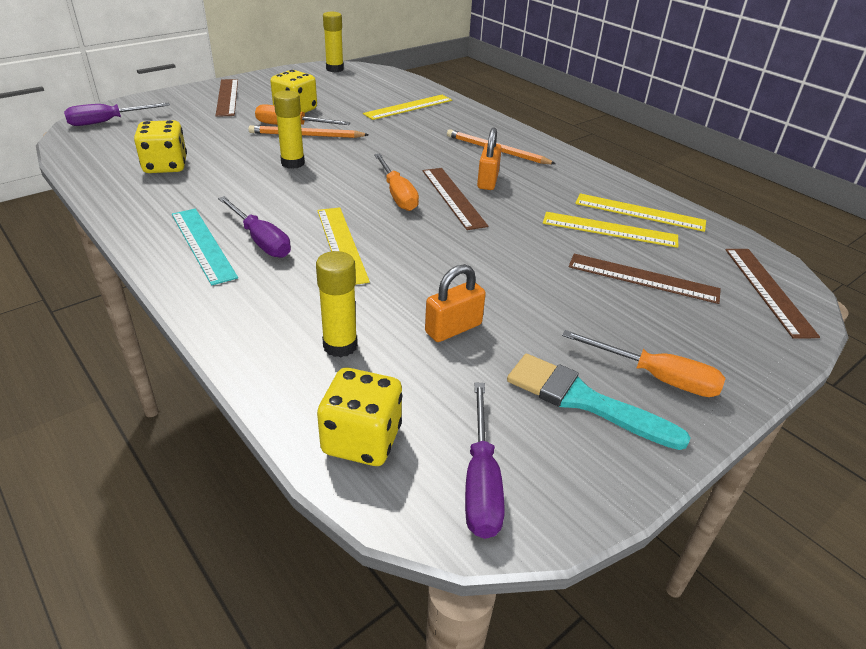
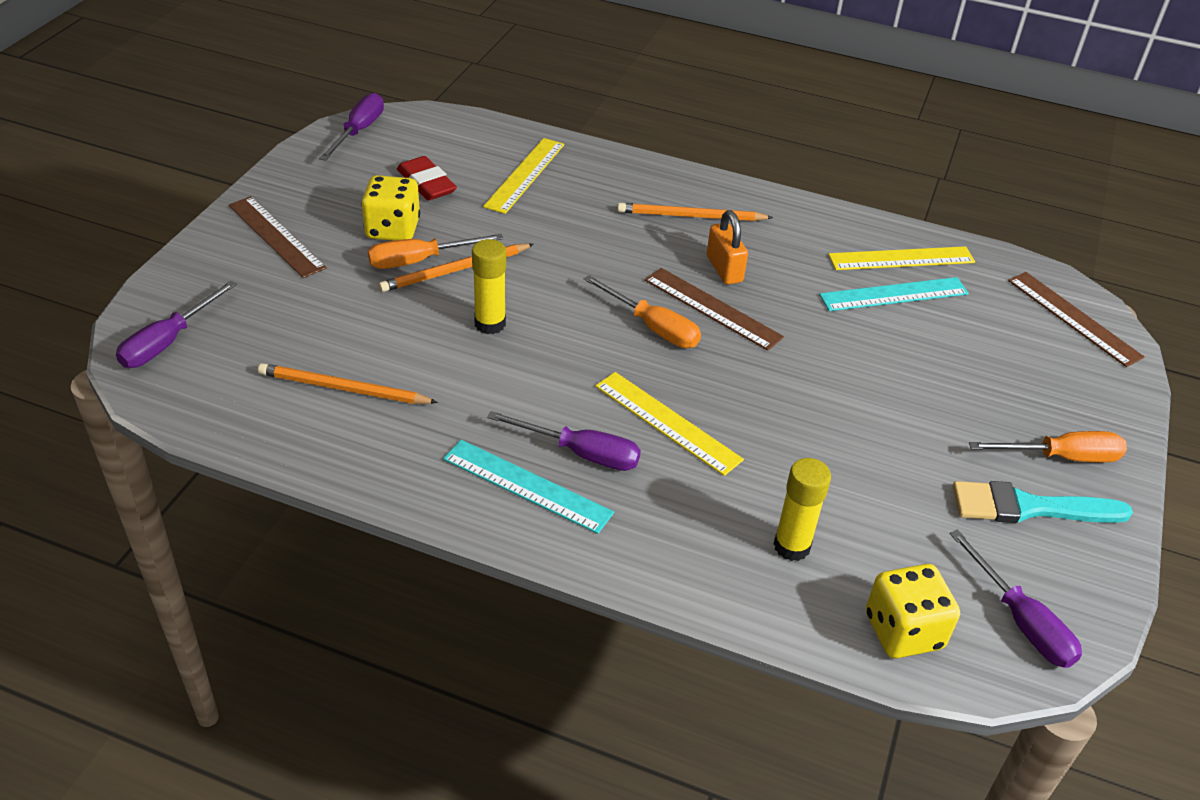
camera: 30 degrees left, 5 degrees up
yellow dice [134,120,187,173] -> orange pencil [258,363,438,404]
yellow glue stick [323,12,344,72] -> purple screwdriver [319,93,384,161]
orange padlock [425,264,486,342] -> none
yellow ruler [543,212,678,248] -> turquoise ruler [819,277,969,311]
brown ruler [569,253,721,304] -> none
none -> red eraser [397,156,457,201]

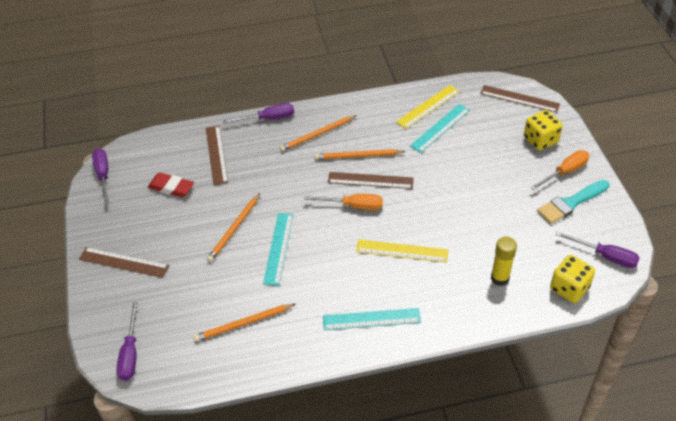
camera: 30 degrees left, 5 degrees up
yellow dice [361,175,420,241] -> yellow dice moved to [524,110,563,150]
orange screwdriver [368,234,504,269] -> none
yellow glue stick [472,239,506,334] -> turquoise ruler [263,213,293,286]
yellow ruler [483,138,564,214] -> brown ruler [206,126,228,185]
purple screwdriver [487,411,641,471] -> purple screwdriver moved to [223,103,294,124]
orange padlock [707,210,748,285] -> orange pencil [314,149,405,160]

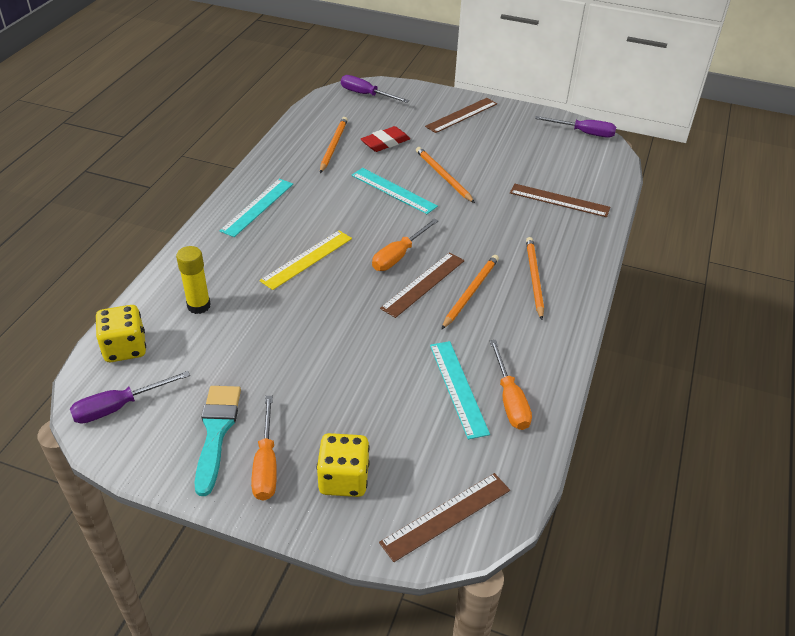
camera: 120 degrees right, 5 degrees down
red eraser [148,173,194,197] -> red eraser moved to [361,126,410,152]
purple screwdriver [223,103,294,124] -> none
yellow ruler [396,85,460,129] -> orange screwdriver [490,340,532,430]

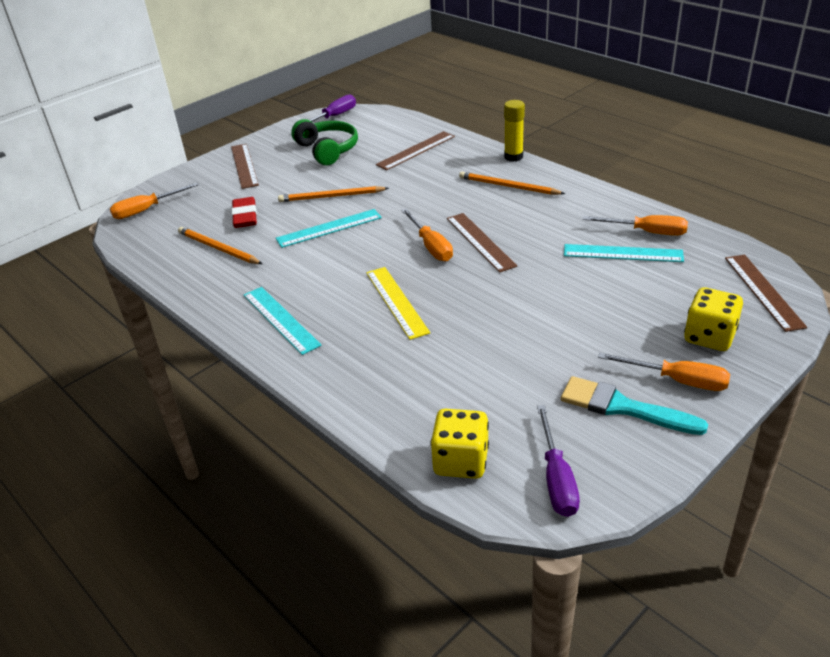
camera: 60 degrees left, 5 degrees down
yellow glue stick [176,246,211,314] -> yellow glue stick moved to [504,100,525,162]
purple screwdriver [341,75,409,103] -> orange screwdriver [110,183,199,219]
orange pencil [442,255,499,329] -> none
none -> green headphones [291,119,358,165]

